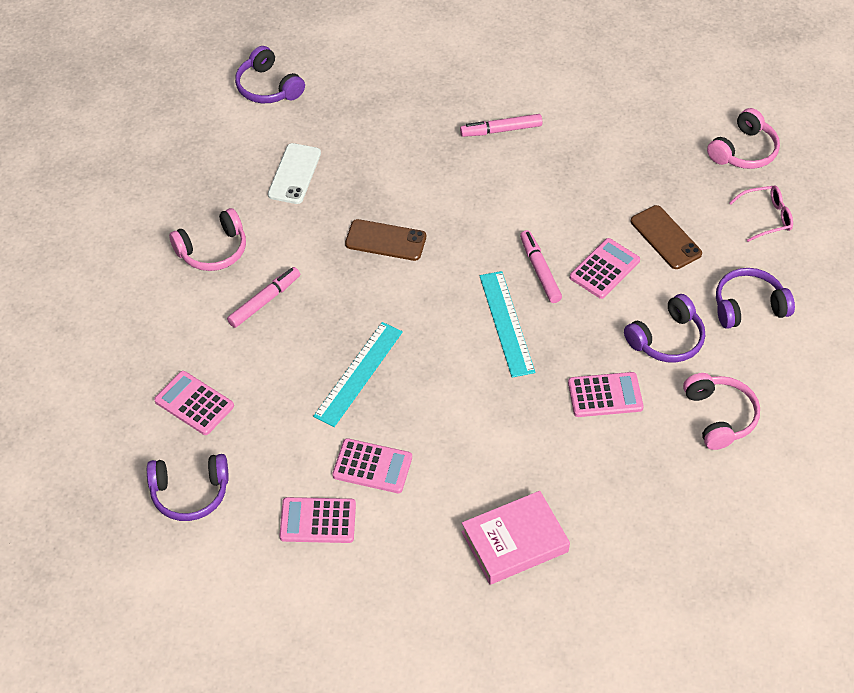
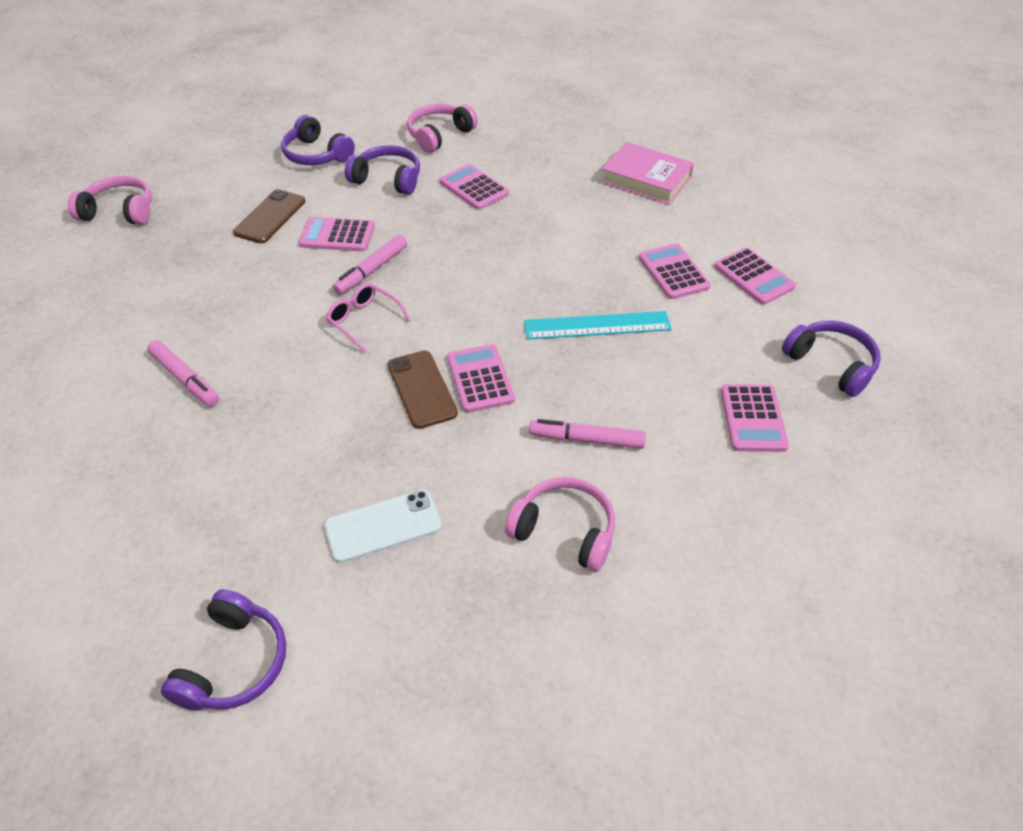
camera: 125 degrees left, 5 degrees down
turquoise ruler [480,271,535,377] -> none
pink glasses [729,185,793,242] -> pink glasses moved to [326,283,411,353]
none -> pink calculator [447,344,515,413]

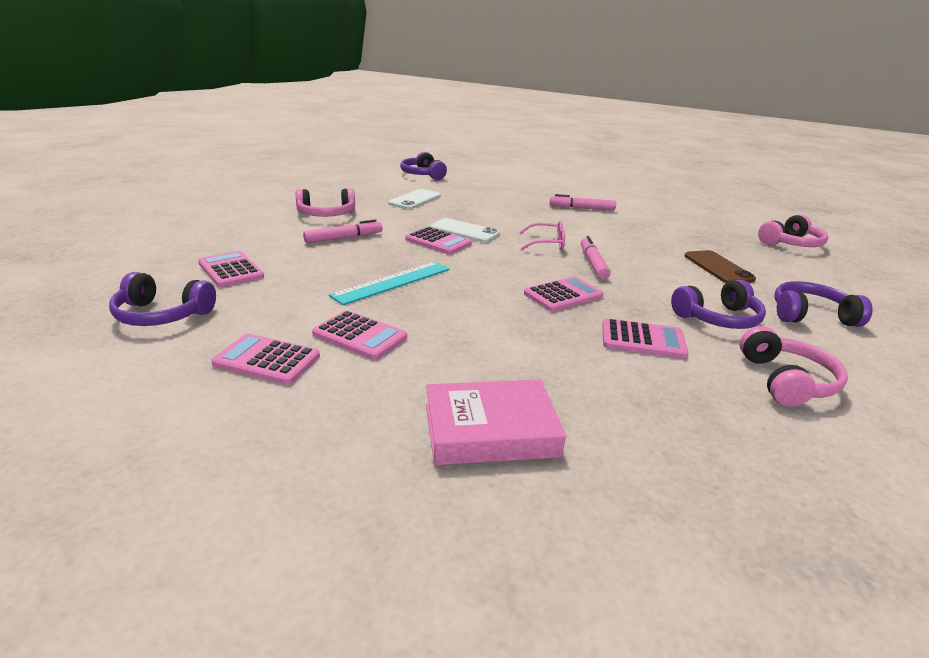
camera: 140 degrees right, 20 degrees down
pink calculator [299,217,375,252] -> pink calculator moved to [524,276,604,312]
brown phone [388,350,458,429] -> white phone [431,218,500,243]

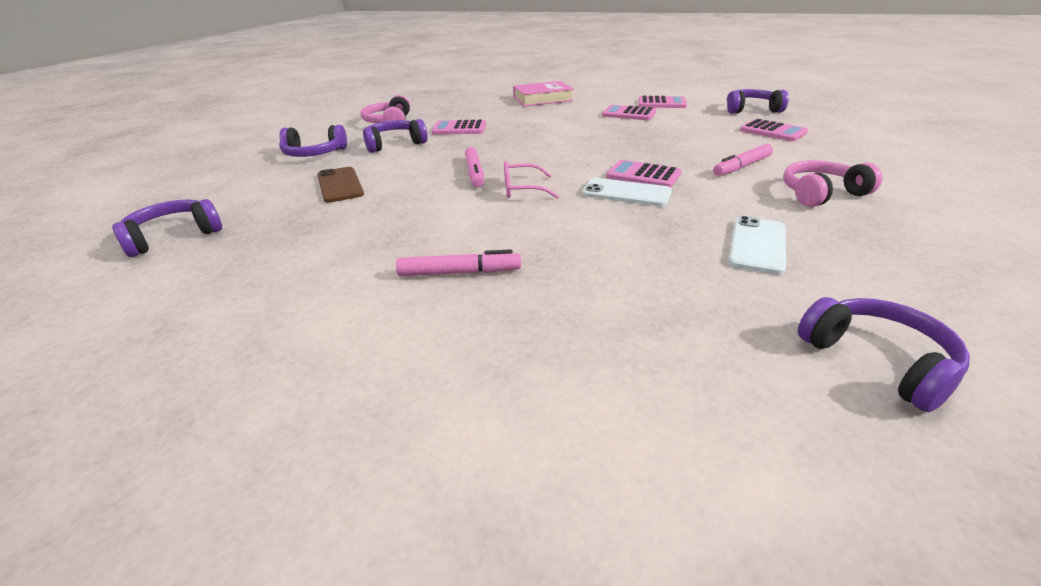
camera: 175 degrees right, 5 degrees up
turquoise ruler [329,261,450,305] -> none
pink calculator [524,276,604,312] -> none
pink headphones [758,214,829,247] -> purple headphones [112,199,222,257]

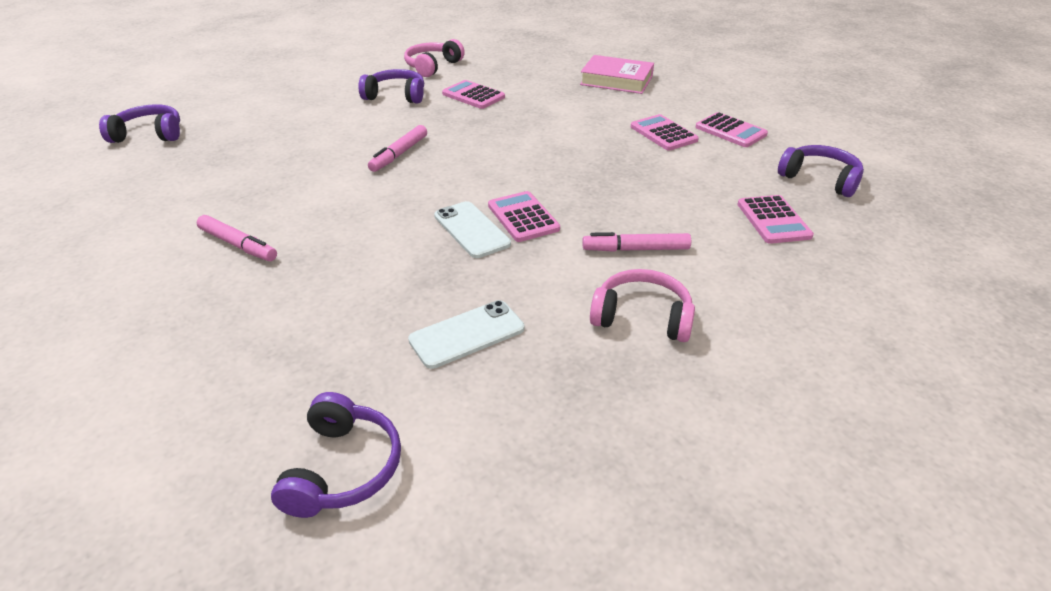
camera: 35 degrees right, 5 degrees up
purple headphones [279,125,347,157] -> none
brown phone [317,167,364,203] -> none
pink glasses [504,161,559,198] -> none

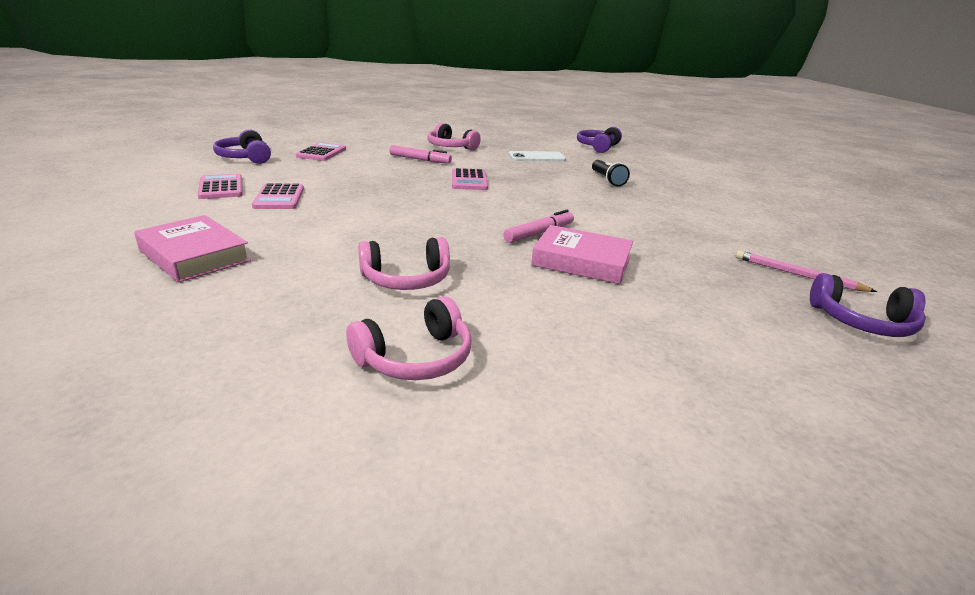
camera: 160 degrees left, 10 degrees down
pink marker [196,215,277,261] -> none
purple headphones [358,69,424,104] -> none
white phone [434,201,511,258] -> none
pink calculator [442,80,505,109] -> pink headphones [358,237,450,290]
none -> pink book [531,225,633,284]
none -> black flashlight [592,160,630,186]
none -> pink pencil [736,250,877,292]

